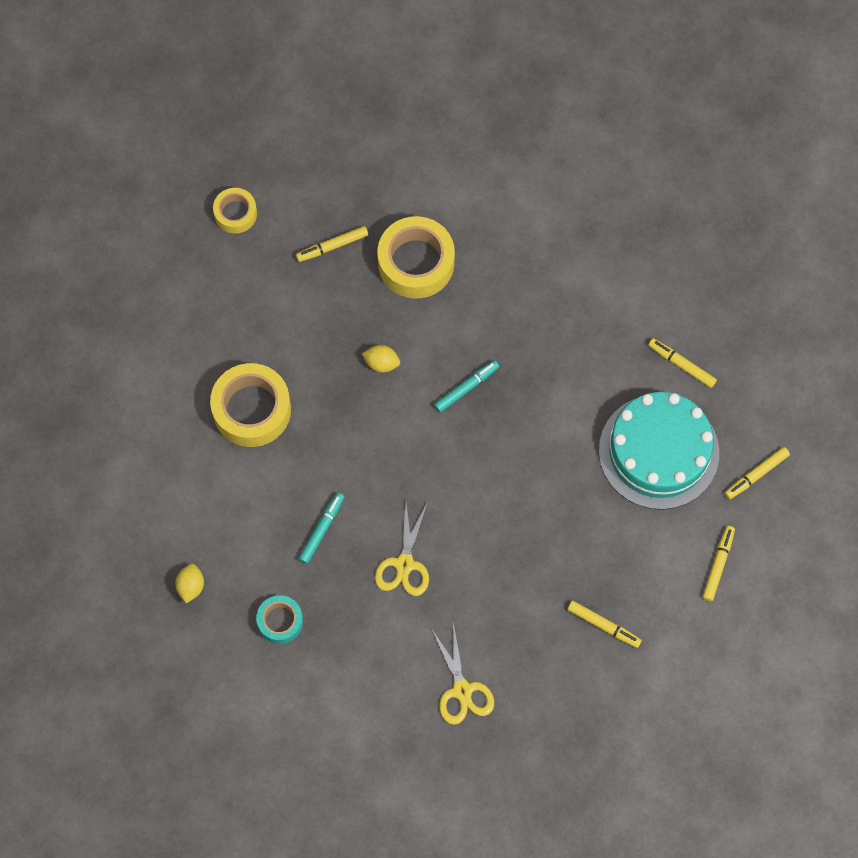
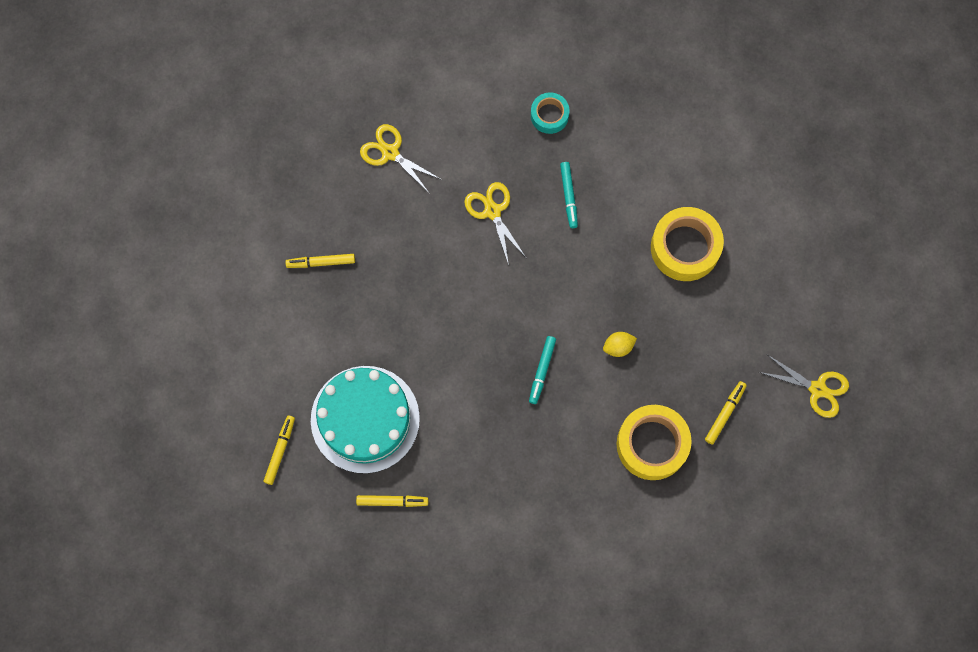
camera: 145 degrees right, 5 degrees up
yellow lemon [175,564,204,603] -> none
yellow tape [213,188,257,234] -> yellow scissors [759,355,849,418]
yellow marker [703,526,735,601] -> none

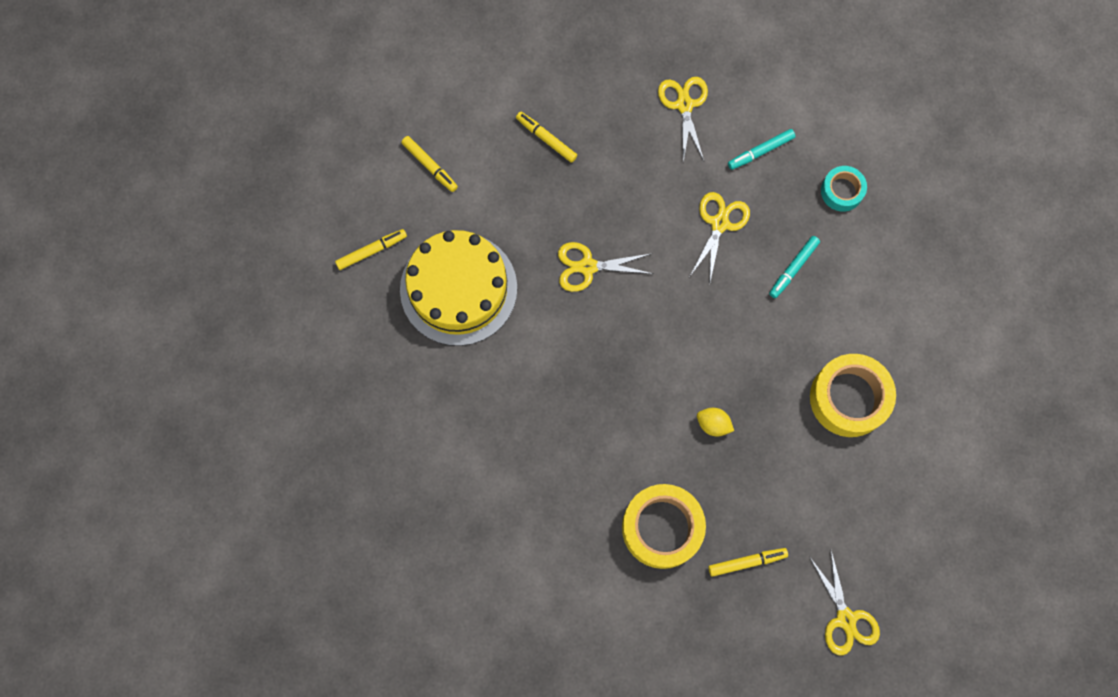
camera: 45 degrees right, 0 degrees up
turquoise cake [311,366,420,474] -> yellow cake [400,230,517,346]
yellow marker [356,495,428,507] -> yellow marker moved to [401,136,458,192]
turquoise marker [529,336,556,404] -> turquoise marker moved to [728,129,795,170]
none -> yellow scissors [558,242,653,292]

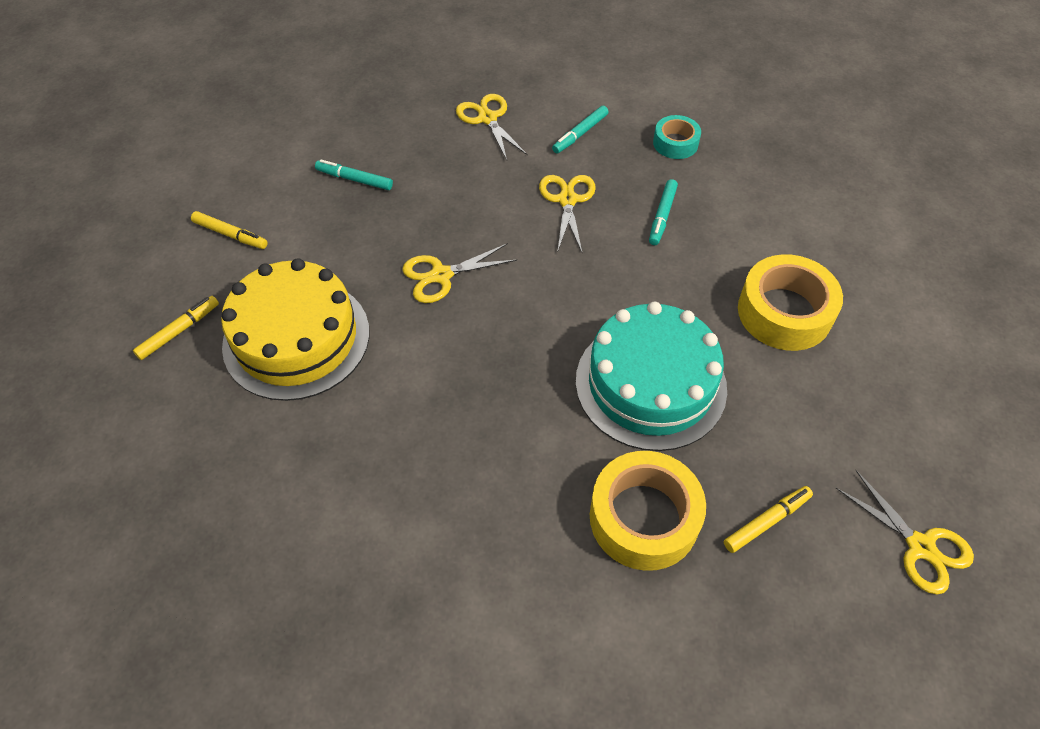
camera: 20 degrees left, 20 degrees down
yellow marker [516,112,577,163] -> turquoise marker [315,160,393,190]
yellow lemon [697,408,734,436] -> turquoise cake [576,302,727,451]

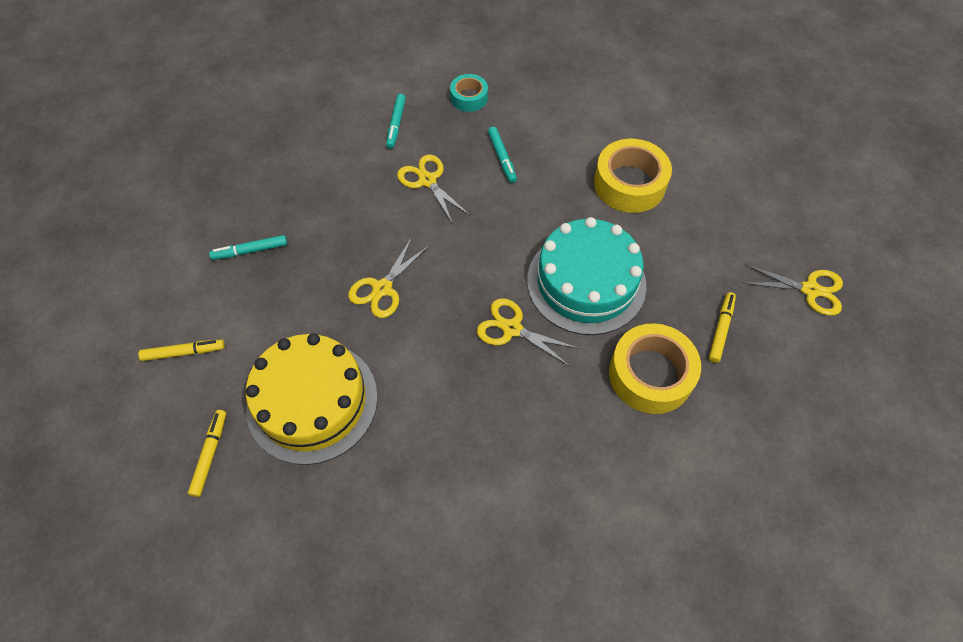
camera: 35 degrees left, 5 degrees up
yellow scissors [456,94,528,160] -> yellow scissors moved to [477,298,580,366]

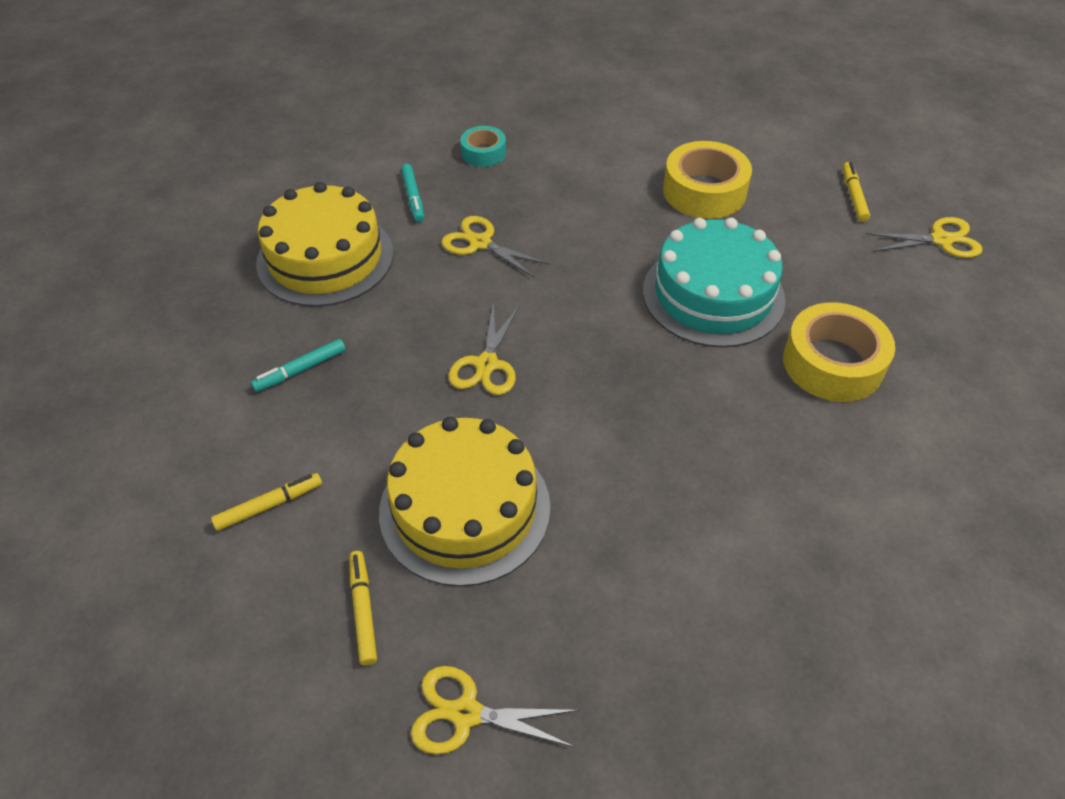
camera: 20 degrees left, 10 degrees down
yellow scissors [477,298,580,366] -> yellow scissors moved to [411,666,579,754]
turquoise marker [488,127,517,183] -> none
yellow marker [709,292,736,363] -> yellow marker moved to [843,162,870,222]
none -> yellow cake [256,182,394,307]

